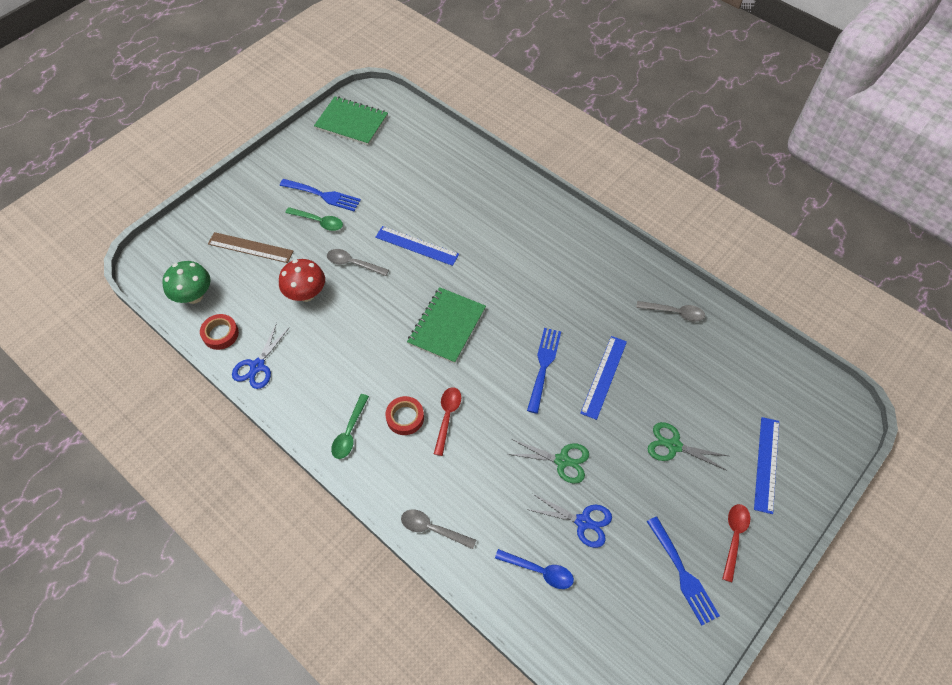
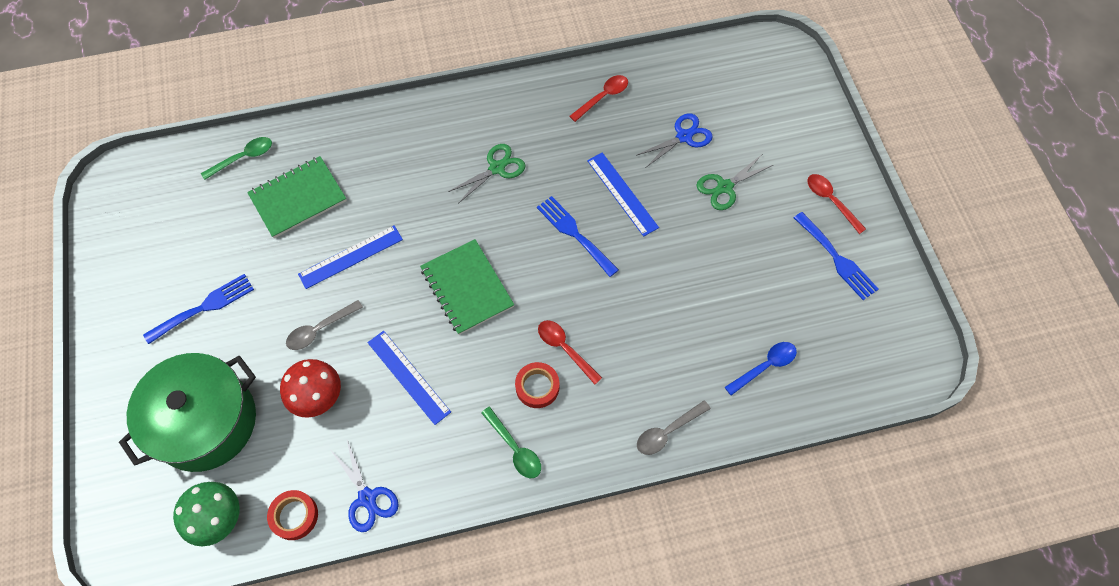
camera: 55 degrees left, 5 degrees up
brown ruler [208,232,293,263] -> green pot [119,353,256,472]
green spoon [285,207,343,231] -> green spoon moved to [201,137,272,180]
green notebook [314,96,388,145] -> green notebook moved to [247,156,347,238]
green scissors [507,439,589,484] -> green scissors moved to [448,144,526,204]
blue scissors [527,494,612,548] -> blue scissors moved to [637,113,713,167]
grey spoon [636,301,705,322] -> red spoon [569,75,628,122]
blue fork [647,516,720,626] -> blue fork turned 45 degrees clockwise [794,212,879,300]
blue ruler [754,417,779,514] -> blue ruler moved to [368,331,451,425]

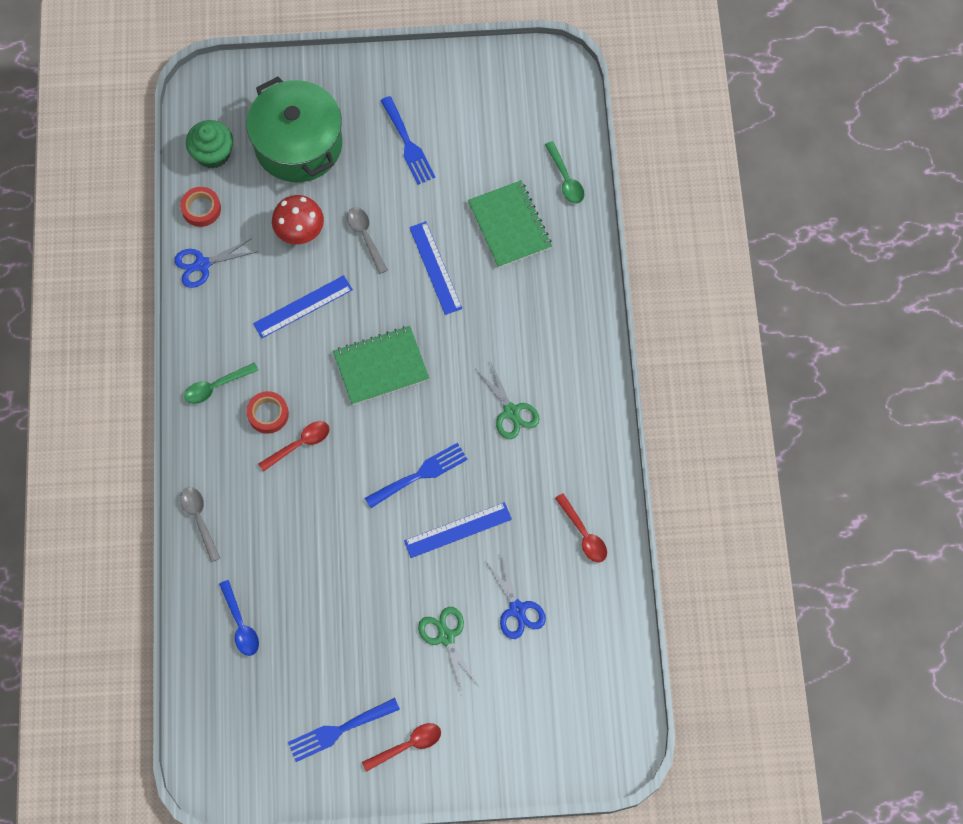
camera: 100 degrees right, 5 degrees up
green mushroom [173,482,240,546] -> green cupcake [186,120,233,169]

